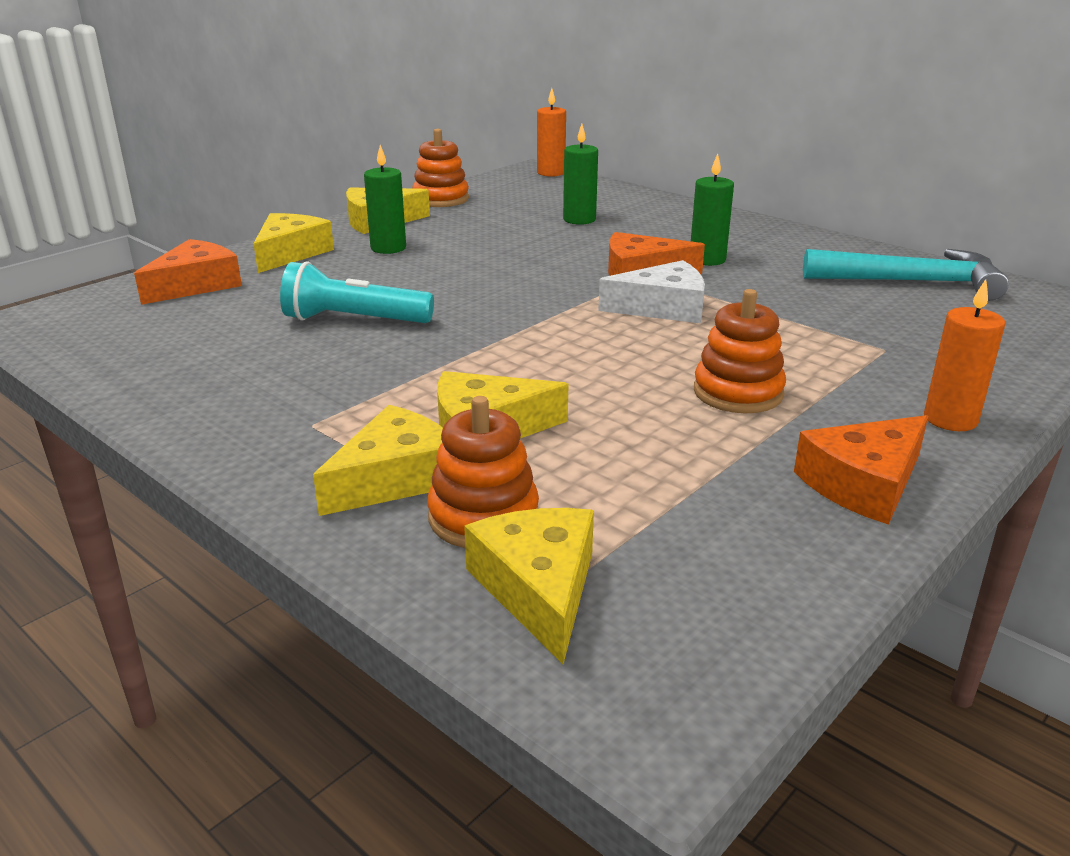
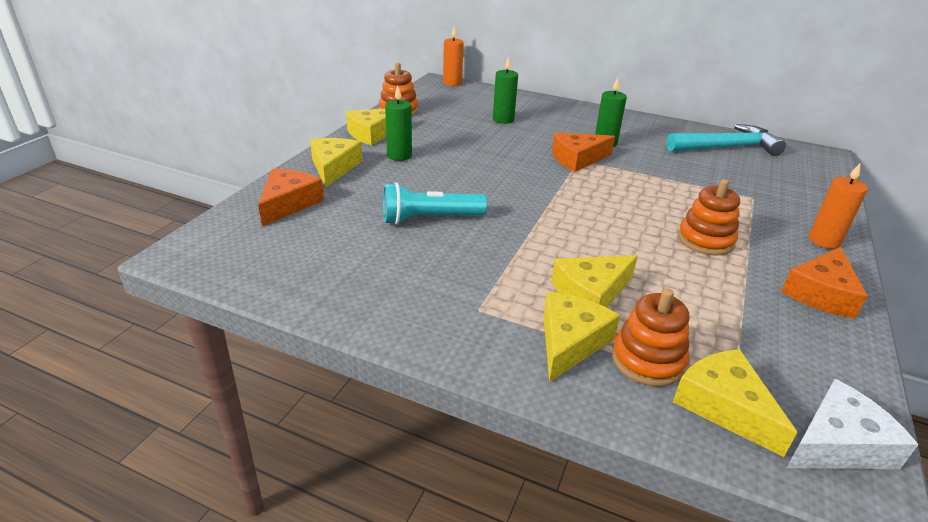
camera: 20 degrees left, 5 degrees up
white cheese [598,260,705,324] -> white cheese moved to [787,379,919,469]

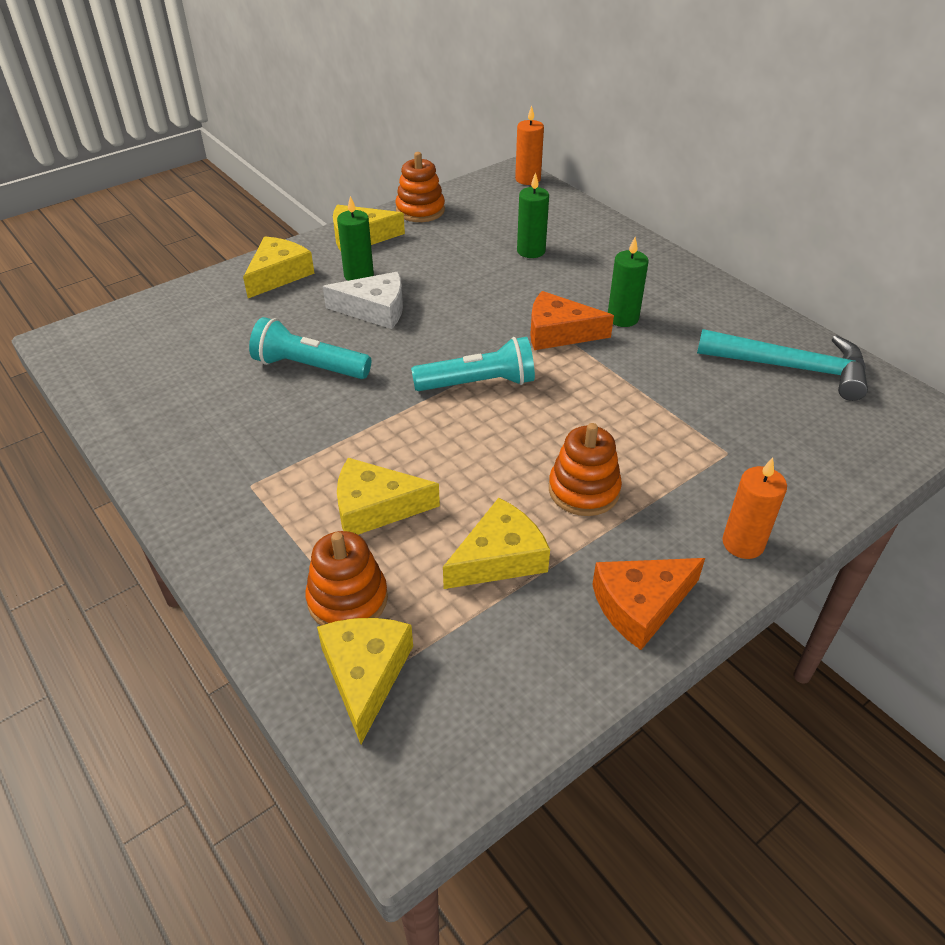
camera: 30 degrees right, 10 degrees up
orange cheese [258,169,324,226] -> none
yellow cheese [543,292,620,382] -> yellow cheese moved to [443,498,550,589]
white cheese [787,379,919,469] -> white cheese moved to [323,272,403,329]
none -> turquoise flashlight [411,337,535,391]

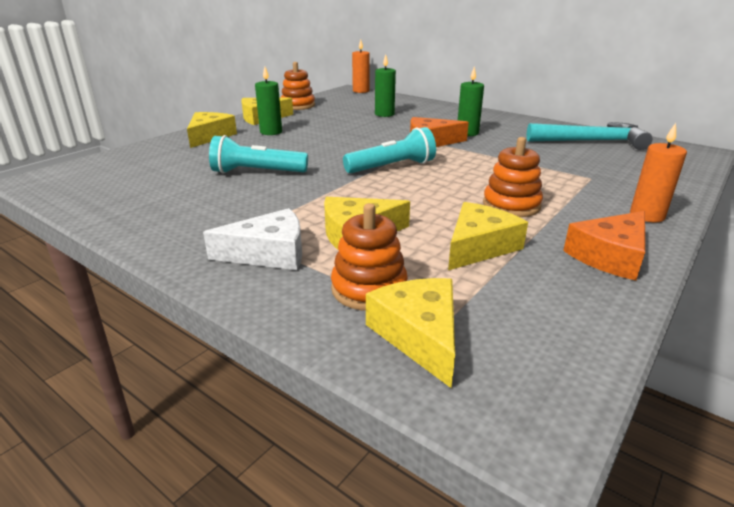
camera: 15 degrees left, 15 degrees down
white cheese [323,272,403,329] -> white cheese moved to [203,208,302,270]

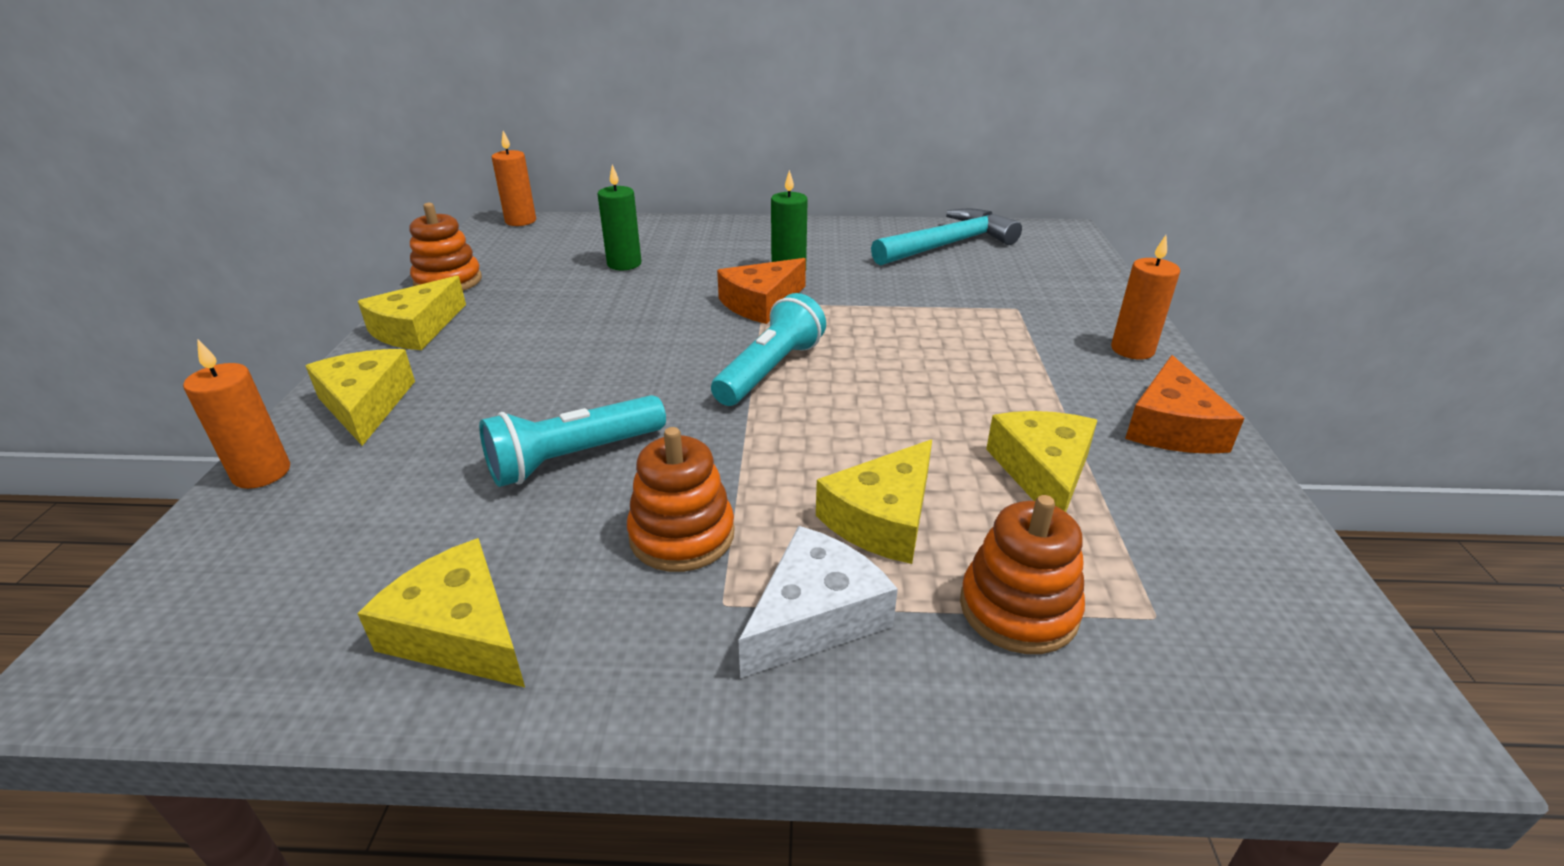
camera: 35 degrees left, 5 degrees up
green candle [255,67,282,135] -> none
yellow cheese [366,278,455,388] -> yellow cheese moved to [357,538,525,687]
orange stacking toy [483,137,543,217] -> orange stacking toy moved to [627,427,735,572]
none -> orange candle [183,339,290,489]

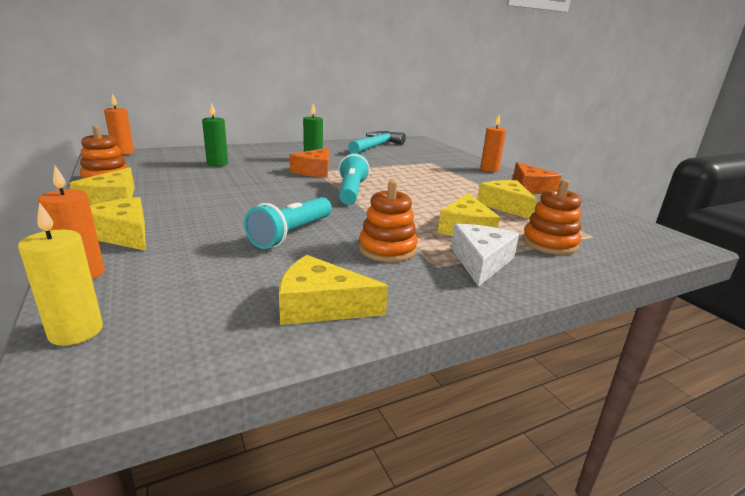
camera: 30 degrees left, 10 degrees down
none -> yellow candle [18,202,103,346]

